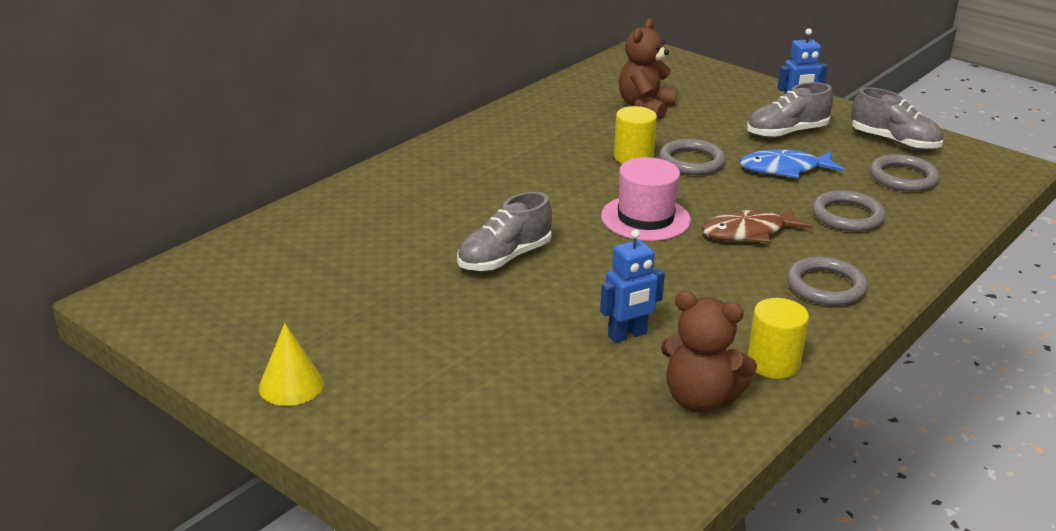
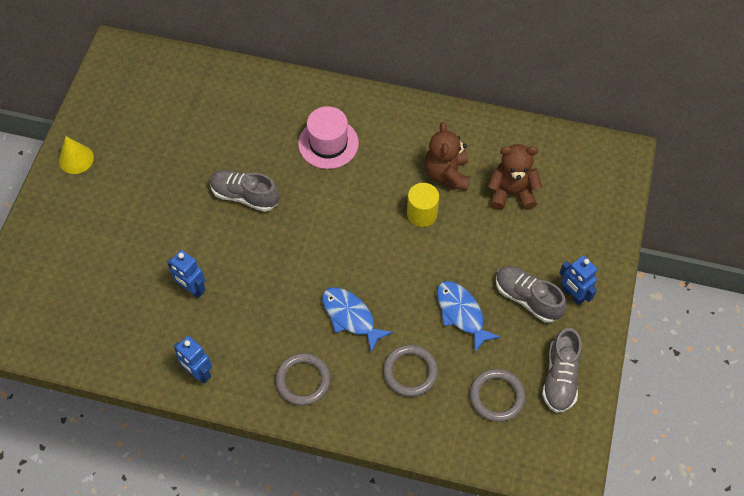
camera: 65 degrees right, 30 degrees up
pink hat [601,157,691,241] -> pink hat moved to [298,106,359,169]
grey ring [659,139,726,175] -> none
brown teddy bear [661,291,757,413] -> brown teddy bear moved to [424,122,470,191]
brown fish [702,206,813,243] -> blue fish [322,287,393,353]
yellow cylinder [747,298,809,379] -> blue robot [174,336,212,383]

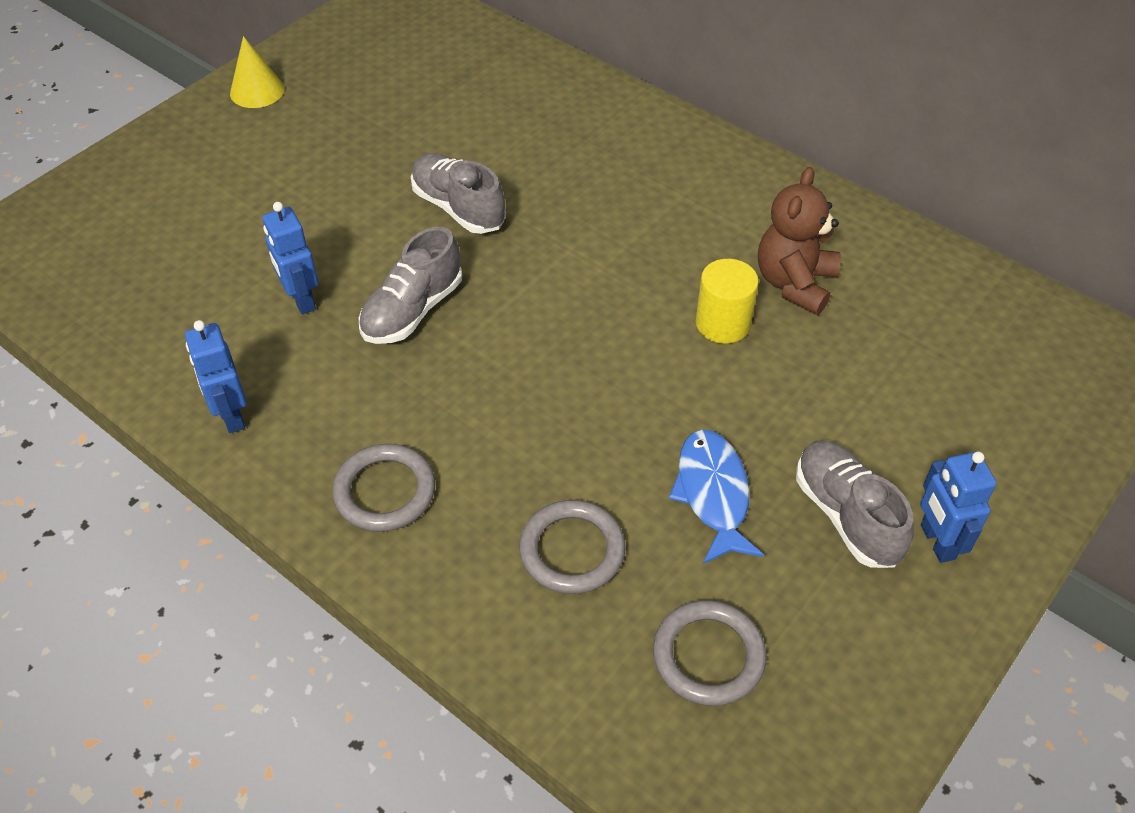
camera: 25 degrees right, 10 degrees down
pink hat [298,106,359,169] -> none
blue fish [322,287,393,353] -> none
brown teddy bear [488,144,542,210] -> none
grey shoe [542,328,582,413] -> grey shoe moved to [359,227,462,344]

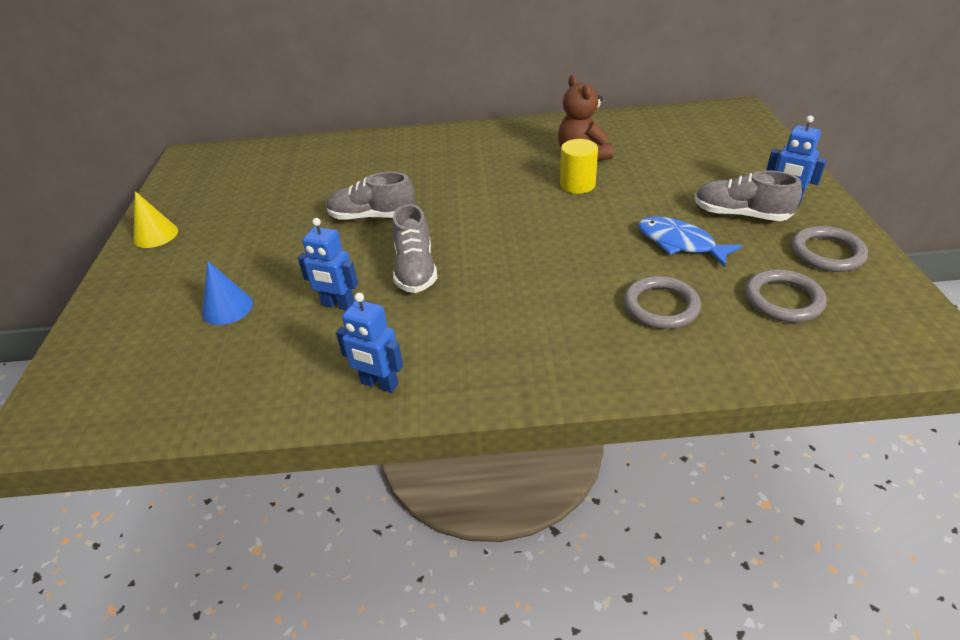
camera: 40 degrees left, 10 degrees down
grey ring [332,444,435,532] -> grey ring moved to [792,226,868,272]
none -> blue cone [202,261,253,325]

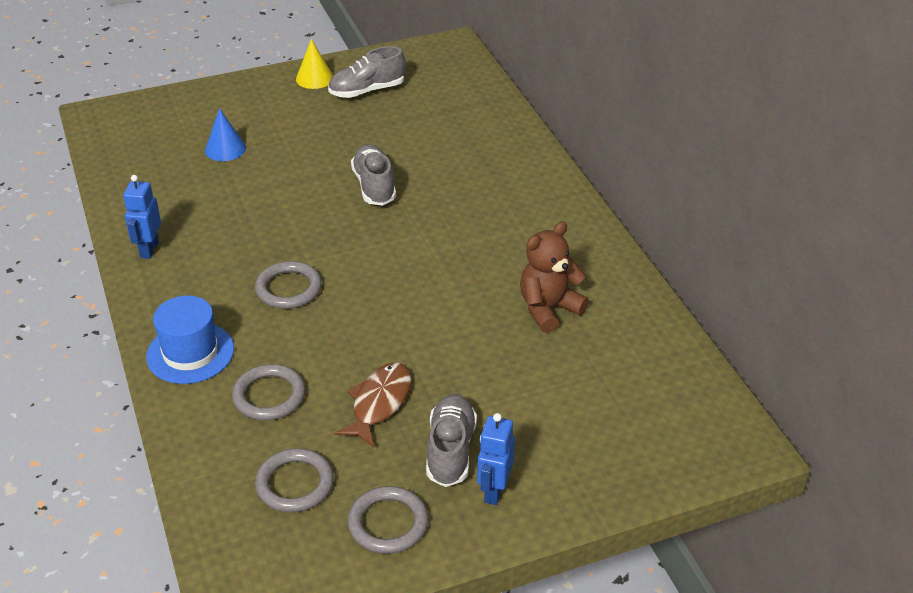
camera: 70 degrees right, 0 degrees up
blue robot [298,218,358,310] -> none
grey shoe [392,204,437,293] -> grey shoe moved to [328,46,406,98]
yellow cylinder [560,139,598,194] -> none
blue fish [638,217,743,267] -> brown fish [334,362,411,447]
none -> blue hat [146,296,234,384]
none -> grey ring [255,261,322,309]

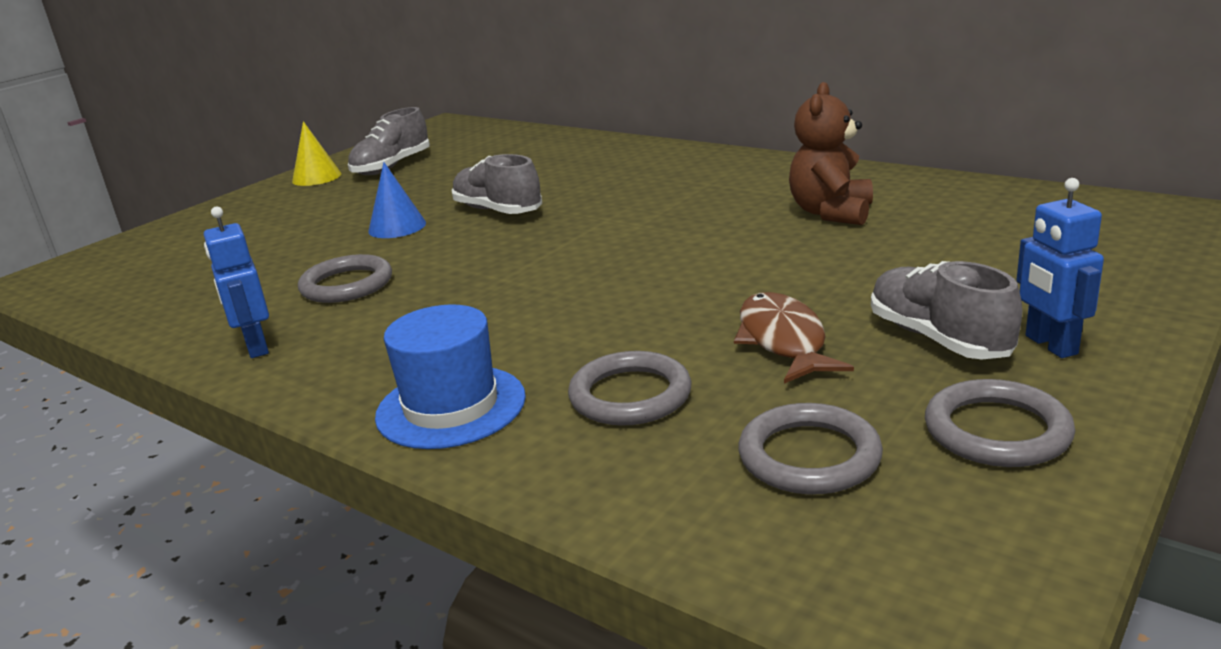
camera: 30 degrees left, 15 degrees down
blue cone [205,108,246,161] -> blue cone moved to [368,162,426,238]
grey ring [255,261,322,309] -> grey ring moved to [298,254,392,303]

